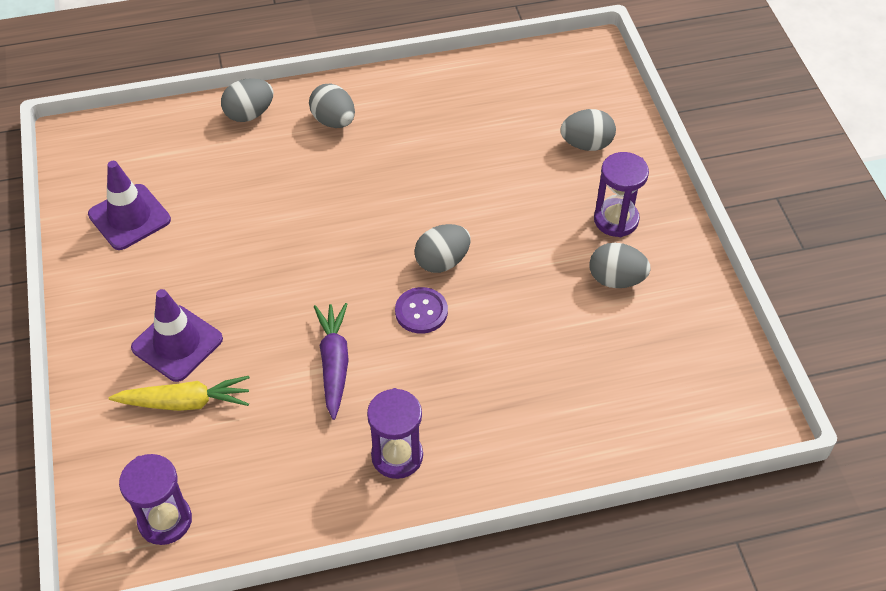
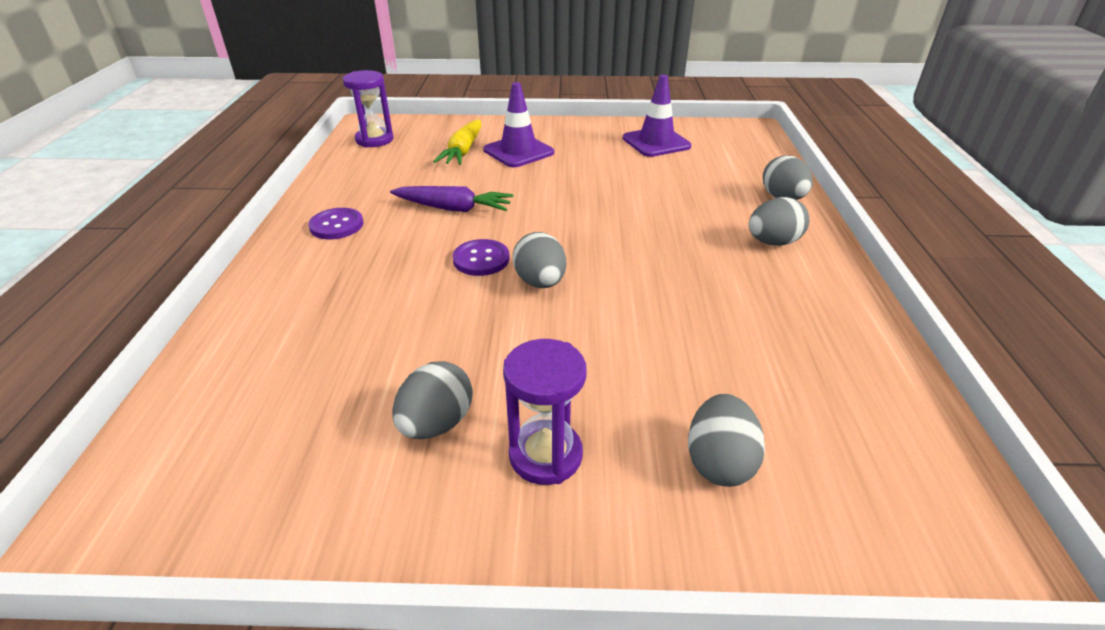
camera: 105 degrees right, 15 degrees down
purple hourglass [367,388,423,479] -> purple button [308,208,363,239]

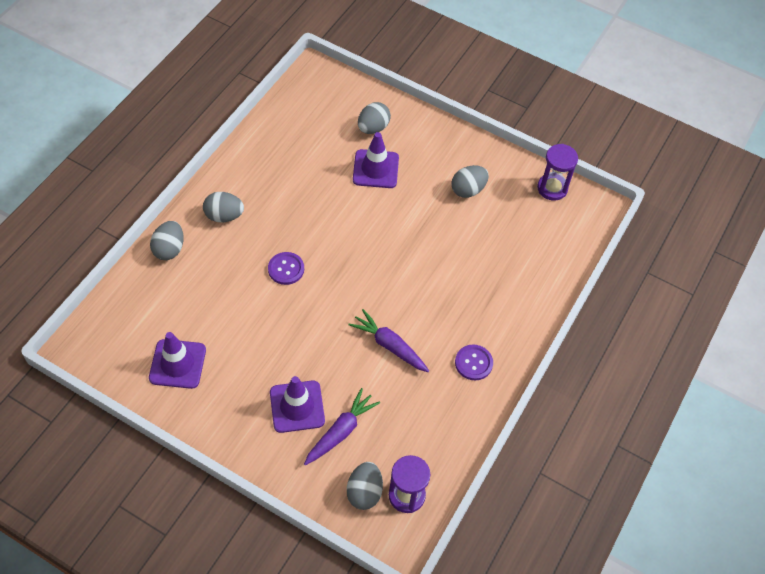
camera: 155 degrees left, 20 degrees up
yellow carrot [433,120,481,165] -> purple carrot [304,388,380,466]
purple button [453,239,510,276] -> purple button moved to [268,252,304,285]
purple hourglass [503,339,587,485] -> purple hourglass moved to [537,144,578,201]
grey egg [513,232,566,288] -> grey egg moved to [347,462,383,510]
none -> purple traffic cone [353,132,399,188]

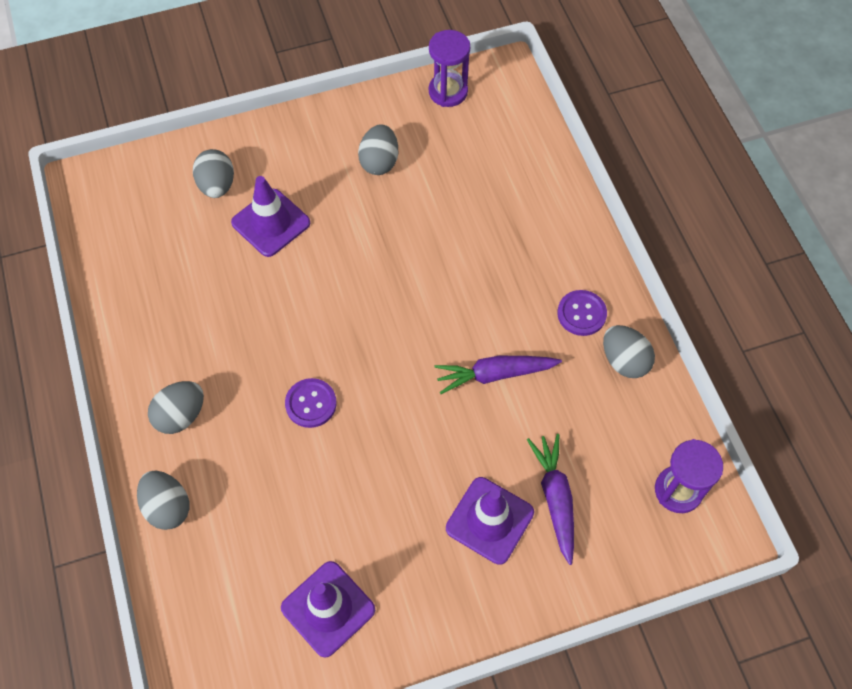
camera: 45 degrees left, 5 degrees up
grey egg [347,462,383,510] -> grey egg moved to [603,325,655,378]

